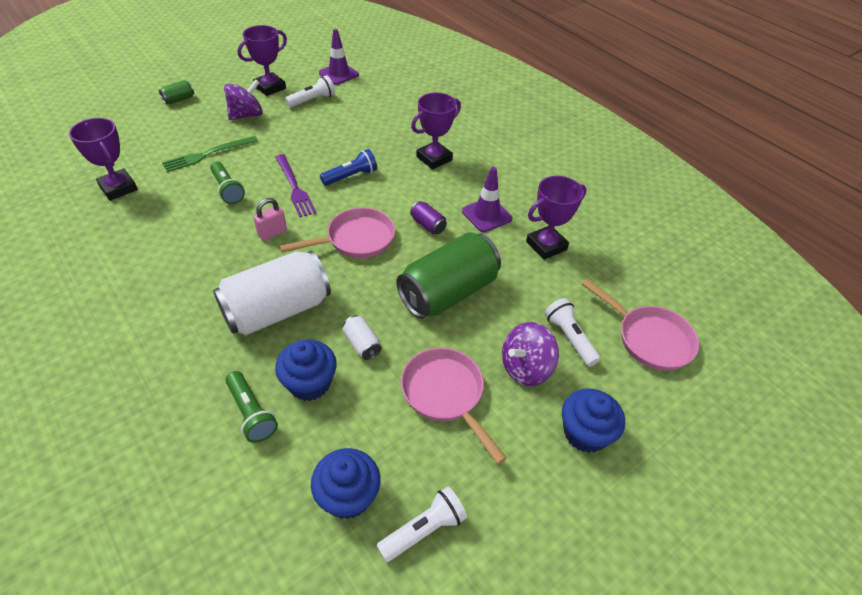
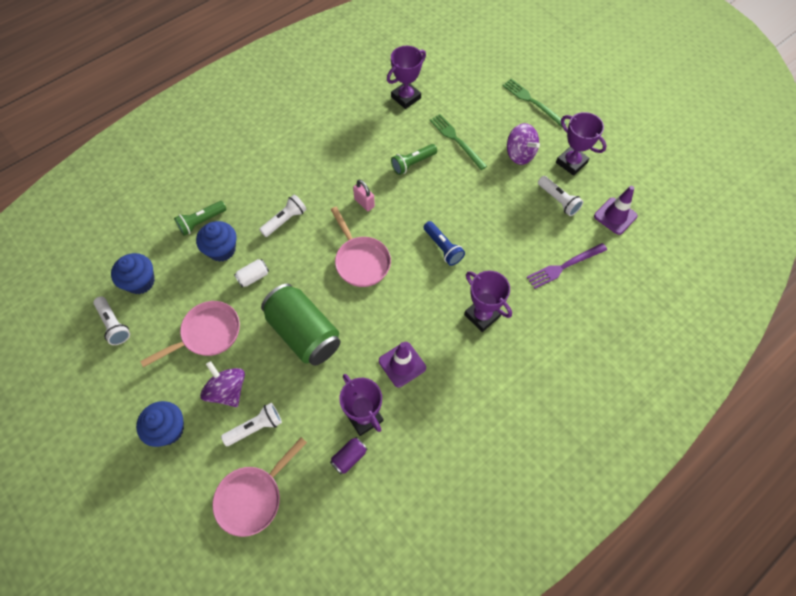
camera: 90 degrees right, 15 degrees up
green can [159,80,194,104] -> green fork [502,79,567,127]
white can [213,251,331,335] -> white flashlight [259,195,307,237]
purple fork [275,154,316,217] -> purple fork moved to [527,243,607,289]
purple can [410,201,447,234] -> purple can moved to [330,437,368,474]

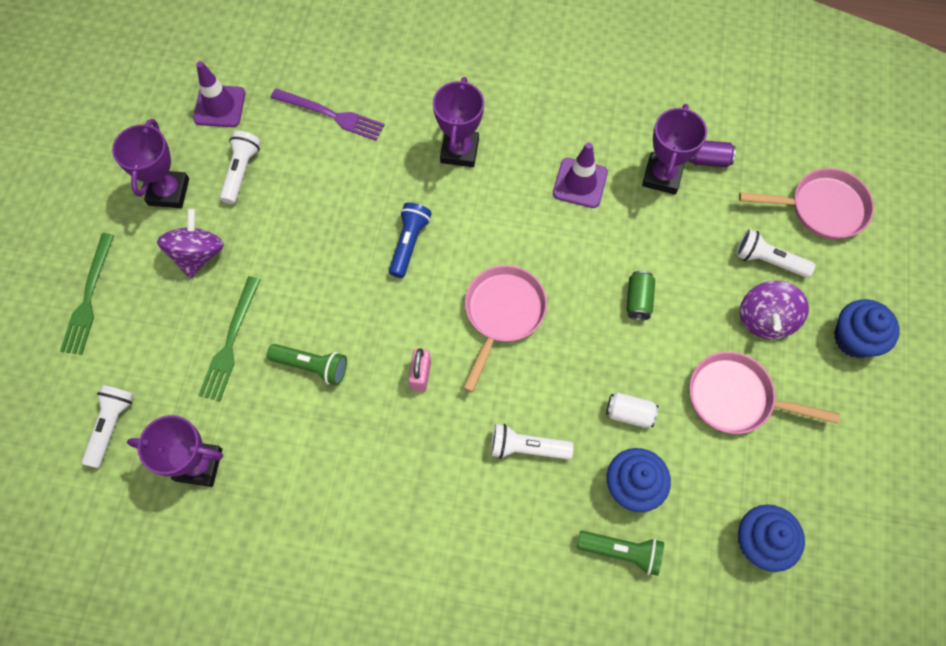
camera: 130 degrees left, 5 degrees up
white flashlight [93,297,130,345] -> white flashlight moved to [81,385,134,468]
green can [261,284,340,366] -> green can [626,271,655,320], size x0.42

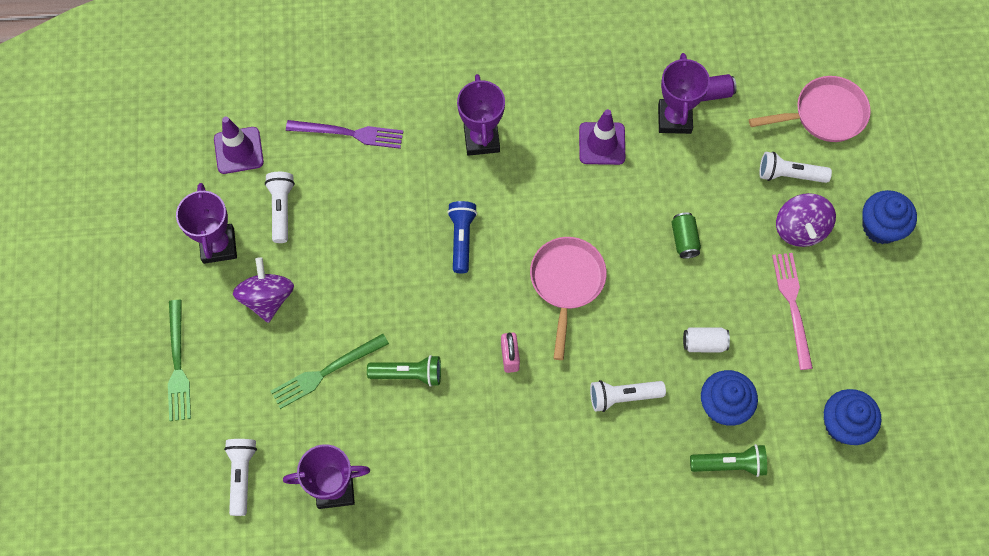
camera: 15 degrees left, 0 degrees up
green fork [198,276,261,401] -> green fork turned 60 degrees clockwise [271,334,389,409]
pink pan [689,352,840,434] -> pink fork [772,253,813,370]

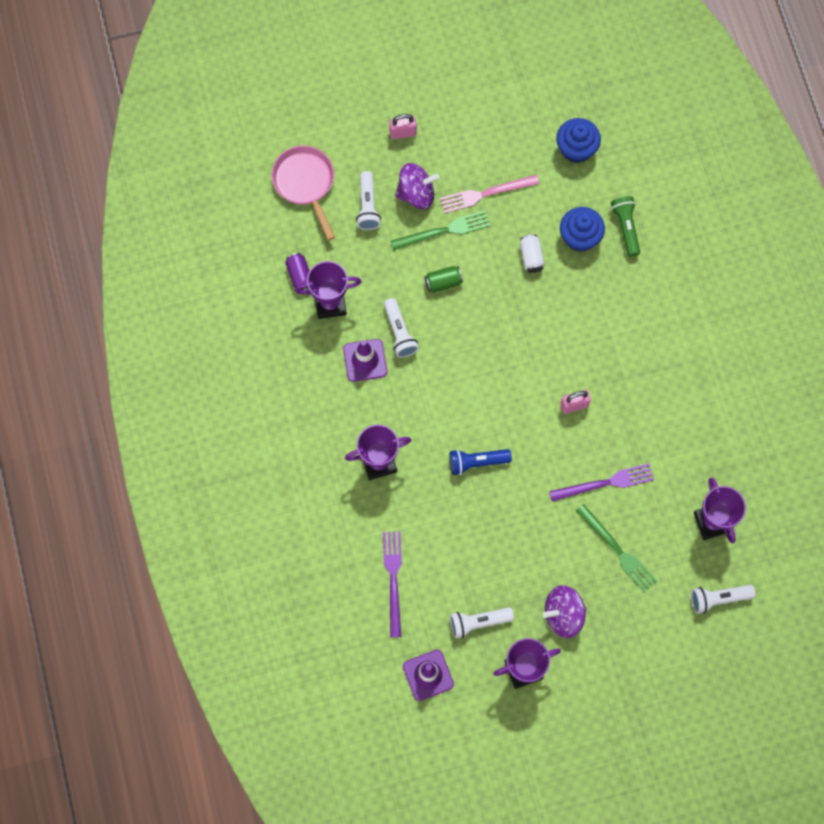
camera: 100 degrees left, 5 degrees up
green fork [168,300,191,421] -> green fork moved to [390,211,490,250]
green flashlight [367,355,441,387] -> purple fork [549,463,654,502]
pink pan [530,237,607,360] -> none
white flashlight [590,380,666,412] -> white flashlight moved to [384,298,419,358]
blue cupcake [863,190,917,244] -> pink padlock [389,114,417,139]

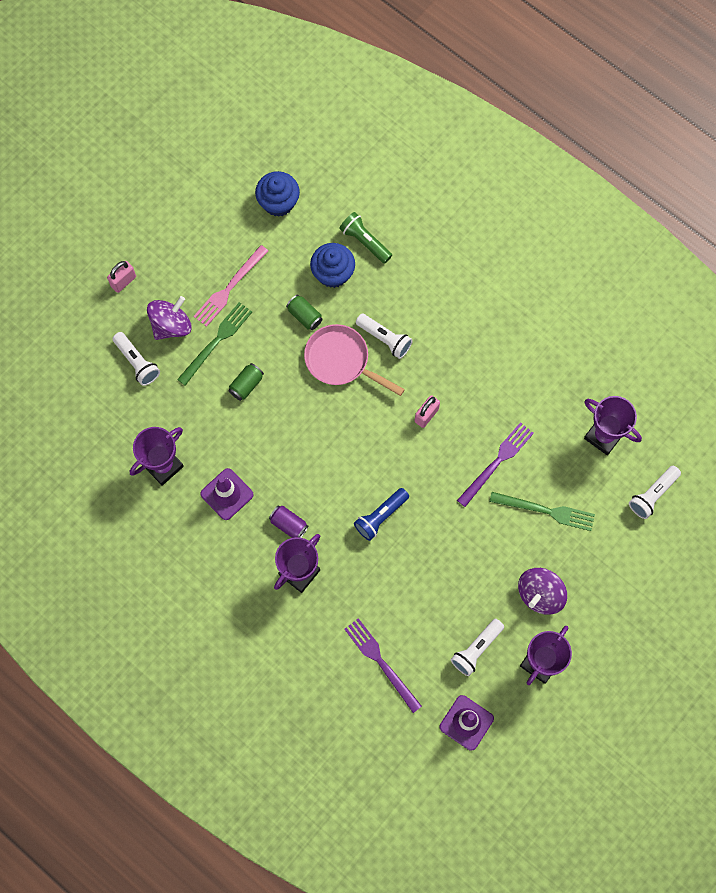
camera: 35 degrees left, 0 degrees up
pink pan [272,146,335,240] -> pink pan moved to [304,324,405,396]
purple can [285,253,309,290] -> purple can moved to [269,505,308,538]
white flashlight [384,298,419,358] -> white flashlight moved to [356,313,413,359]
white can [520,234,545,273] -> green can [286,295,322,330]

